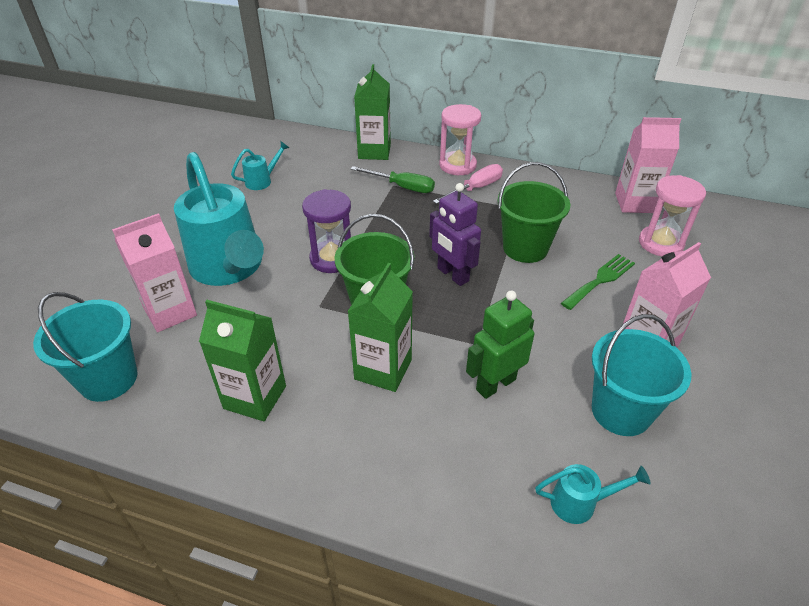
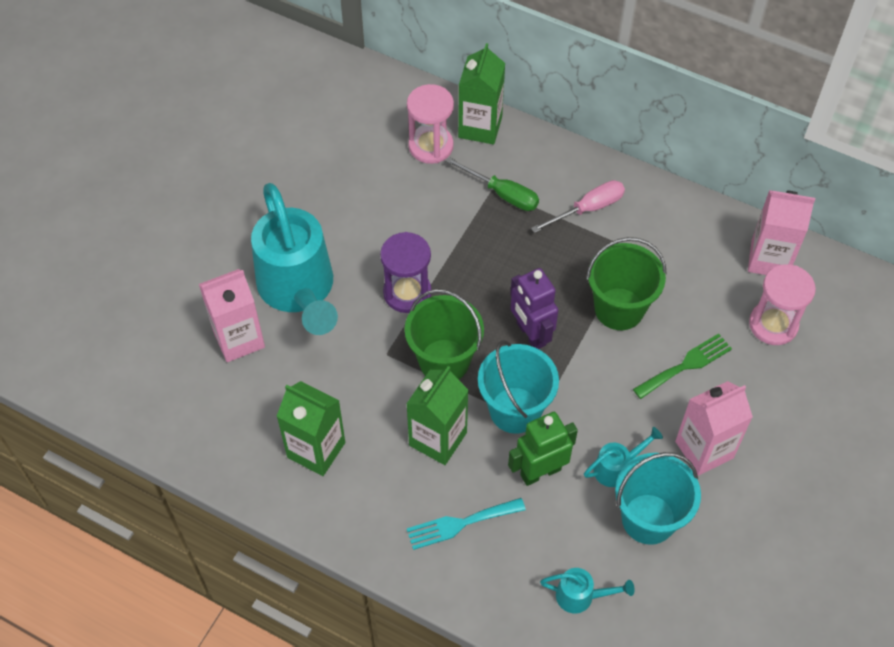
camera: 10 degrees right, 15 degrees up
turquoise bucket [33,292,138,402] -> turquoise bucket moved to [478,340,559,434]
turquoise watering can [231,141,290,190] -> turquoise watering can moved to [584,427,663,487]
pink hourglass [439,104,481,175] -> pink hourglass moved to [407,84,454,164]
none -> turquoise fork [406,498,526,550]

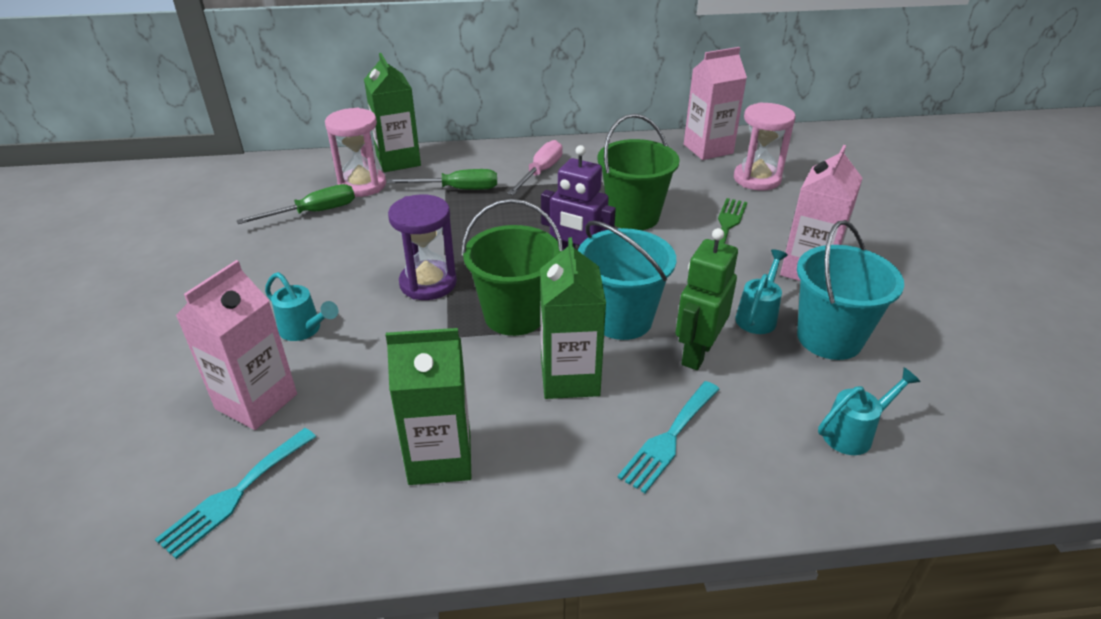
camera: 35 degrees left, 20 degrees down
turquoise watering can [251,183,338,335] -> turquoise watering can [265,272,338,341], size x0.41
none -> turquoise fork [155,428,316,559]
none -> green screwdriver [237,184,355,224]

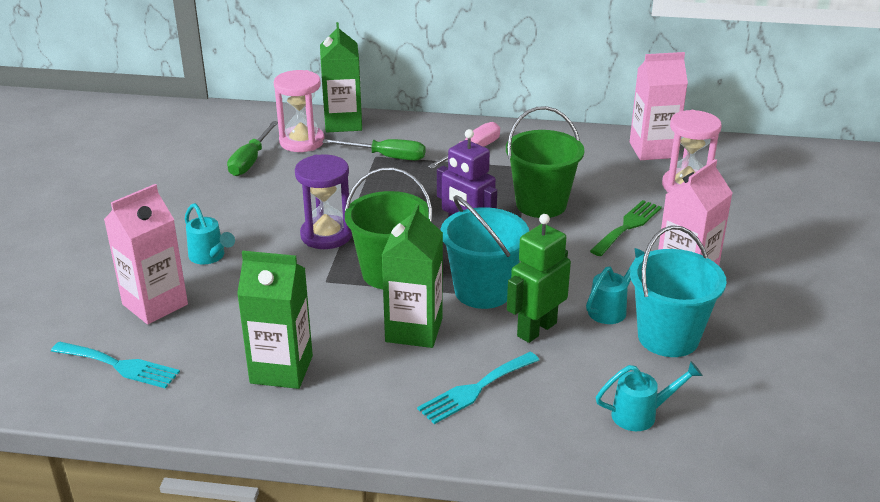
camera: 15 degrees right, 5 degrees down
turquoise fork [155,428,316,559] -> turquoise fork turned 120 degrees counterclockwise [51,341,180,389]
green screwdriver [237,184,355,224] -> green screwdriver turned 120 degrees clockwise [227,121,278,176]

